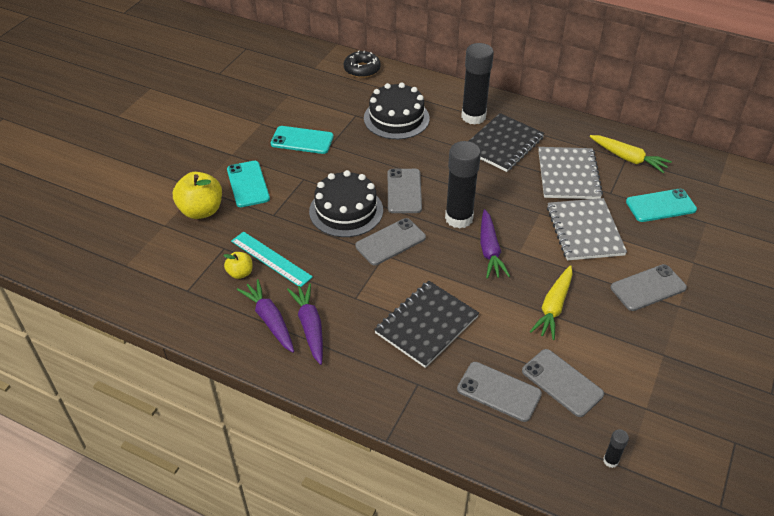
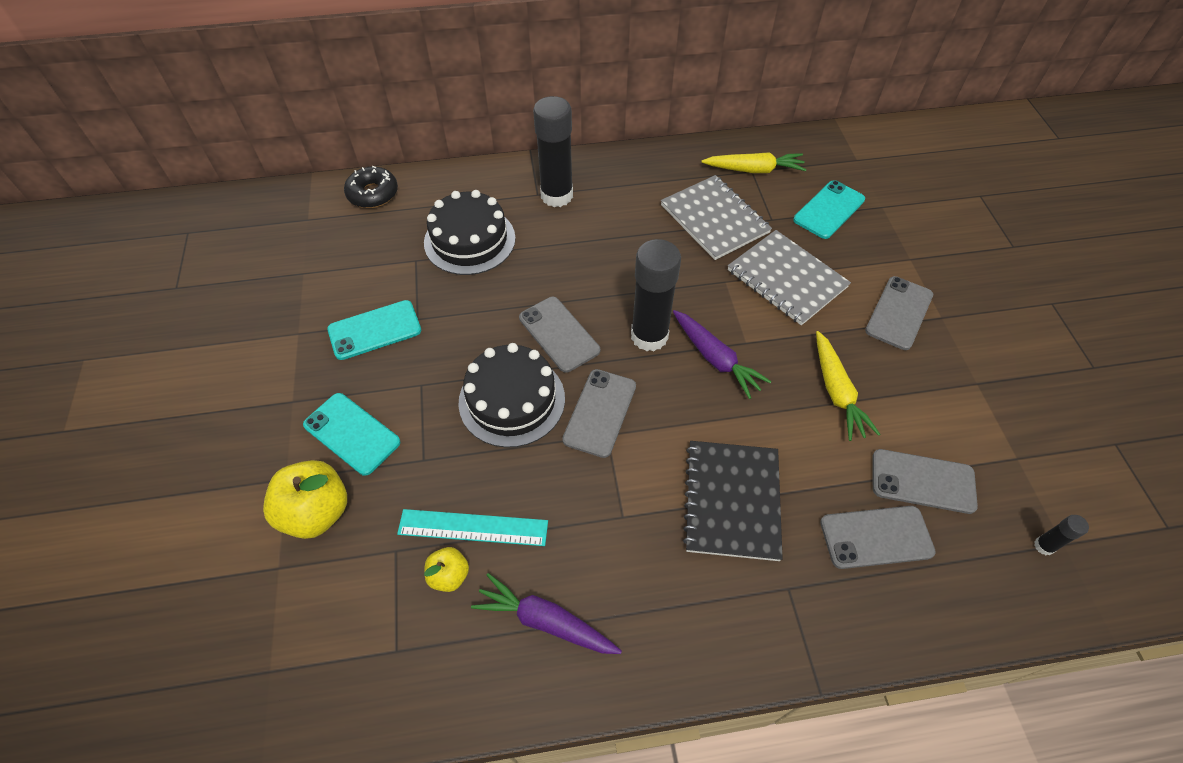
camera: 35 degrees left, 10 degrees up
purple carrot [287,283,323,365] -> none
black notebook [469,113,544,172] -> none

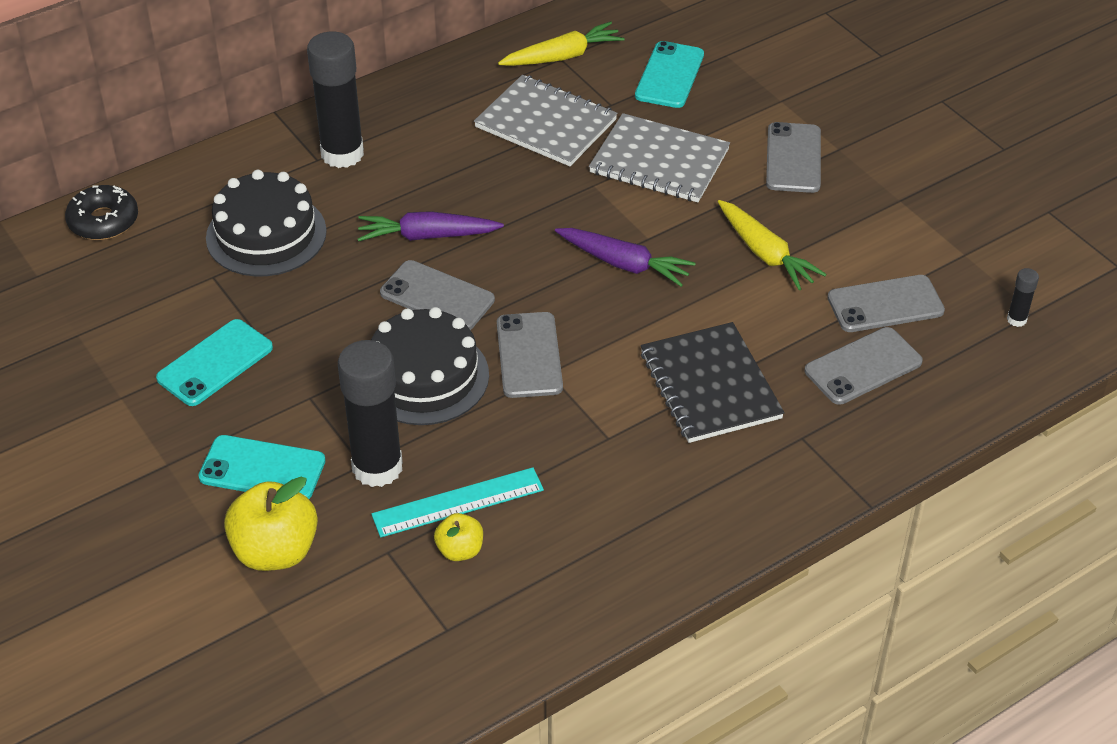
camera: 25 degrees left, 10 degrees down
purple carrot [471,573,622,654] -> purple carrot moved to [358,211,504,241]
black glue stick [631,239,681,351] -> black glue stick moved to [338,340,403,487]

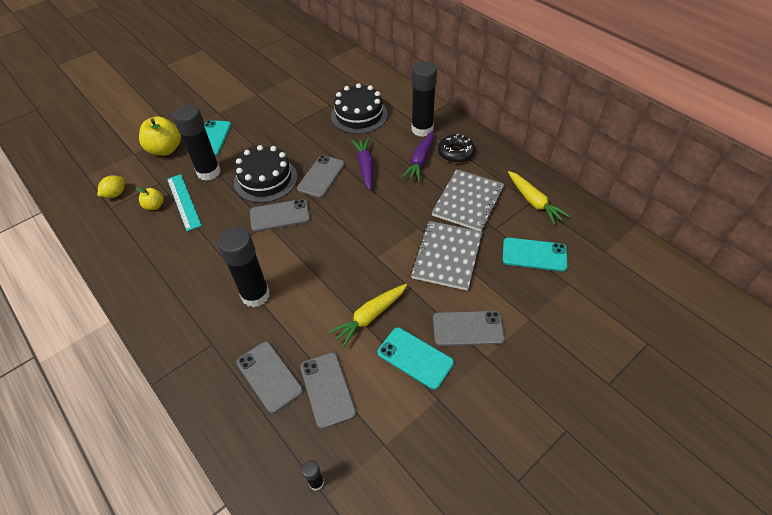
camera: 85 degrees right, 5 degrees up
black donut [65,185,138,240] -> black donut moved to [438,134,475,163]
turquoise phone [156,319,273,406] -> turquoise phone moved to [377,327,454,390]
purple carrot [555,228,695,287] -> purple carrot moved to [401,131,434,182]
black notebook [641,322,784,443] -> black glue stick [217,227,270,307]
none -> yellow lemon [98,175,125,198]

